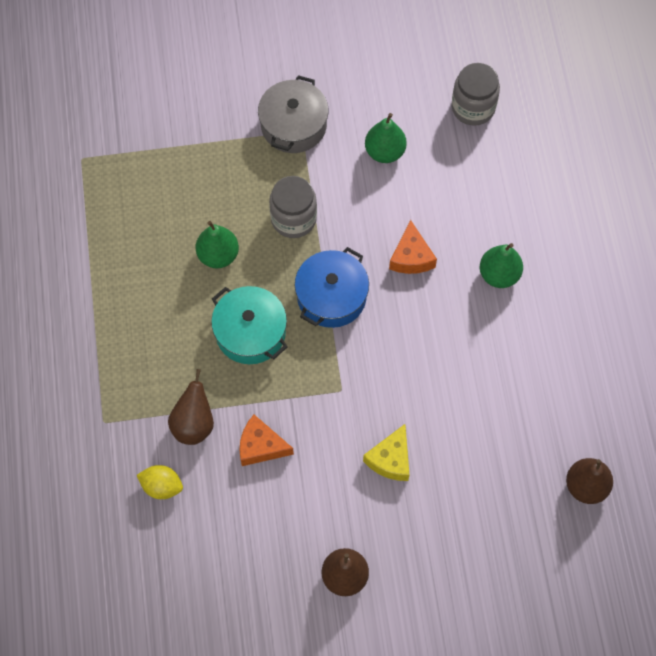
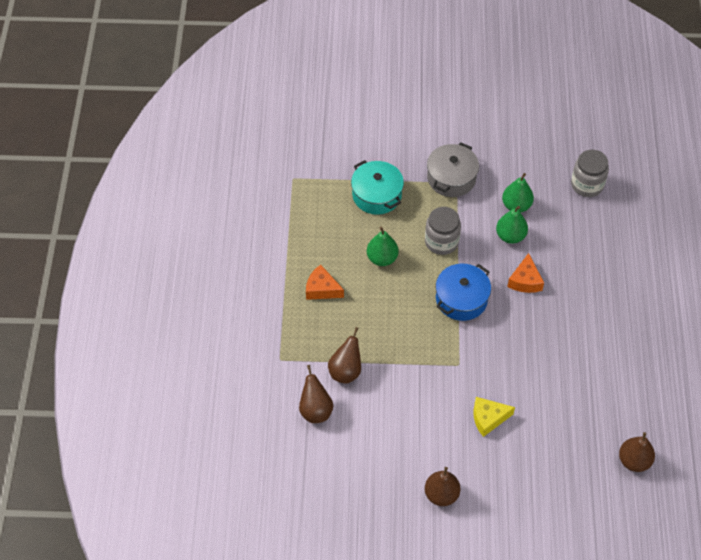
camera: 10 degrees right, 10 degrees down
yellow lemon [137,465,183,499] -> brown pear [299,365,333,423]
turquoise pot [211,286,287,364] -> turquoise pot moved to [351,160,404,215]
orange cheese [239,415,294,466] -> orange cheese moved to [306,265,344,300]
yellow cheese [363,424,409,481] -> yellow cheese turned 45 degrees clockwise [473,397,515,437]
green pear [480,243,523,288] -> green pear moved to [496,206,528,244]

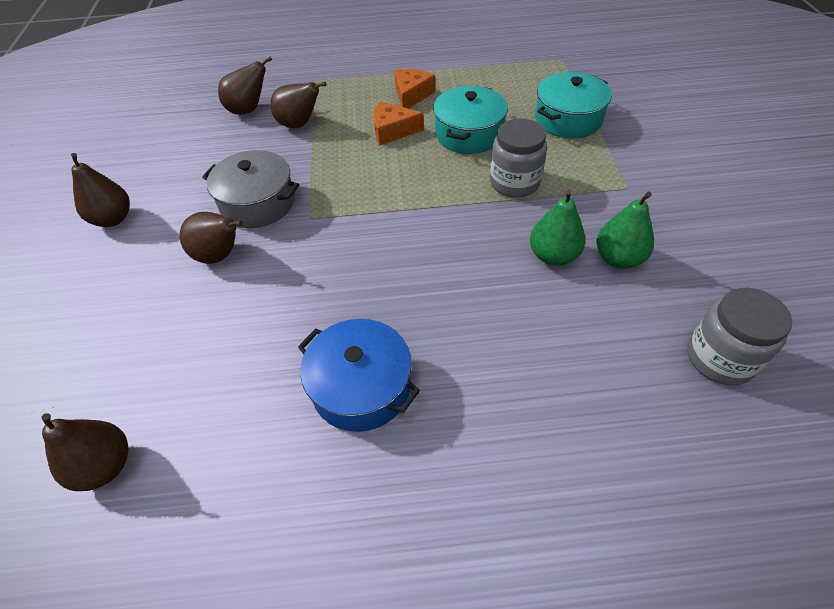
camera: 85 degrees right, 5 degrees down
green pear [367,227,399,266] -> turquoise pot [433,86,508,154]
grey pot [427,142,479,197] -> grey pot moved to [202,150,299,228]
blue pot [436,264,491,321] -> blue pot moved to [298,319,420,432]
yellow cheese [473,397,515,437] -> brown pear [180,212,243,264]
orange cheese [507,253,544,293] -> orange cheese moved to [373,101,424,145]

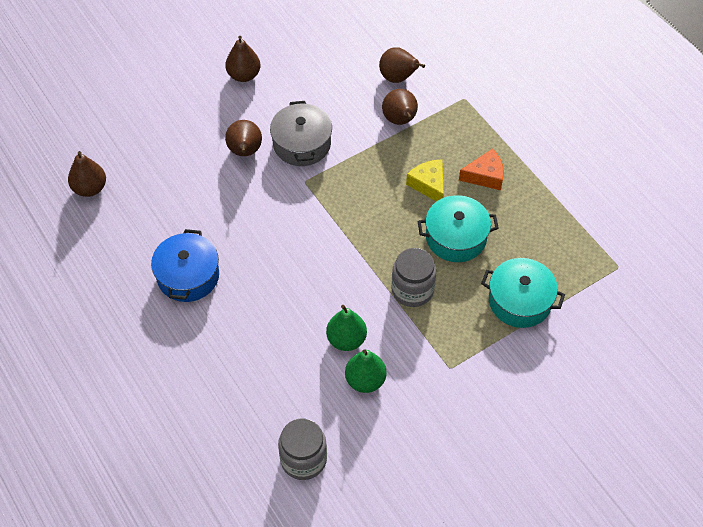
camera: 60 degrees right, 5 degrees up
orange cheese [373,101,424,145] -> yellow cheese [406,160,444,201]

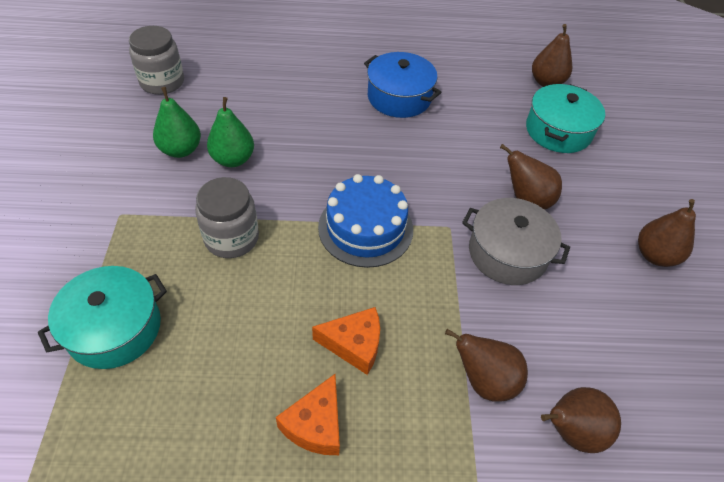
camera: 120 degrees right, 5 degrees down
yellow cheese [406,160,444,201] -> orange cheese [312,307,380,375]
turquoise pot [418,195,499,262] -> turquoise pot moved to [526,84,605,153]
none -> blue cake [318,174,413,268]

